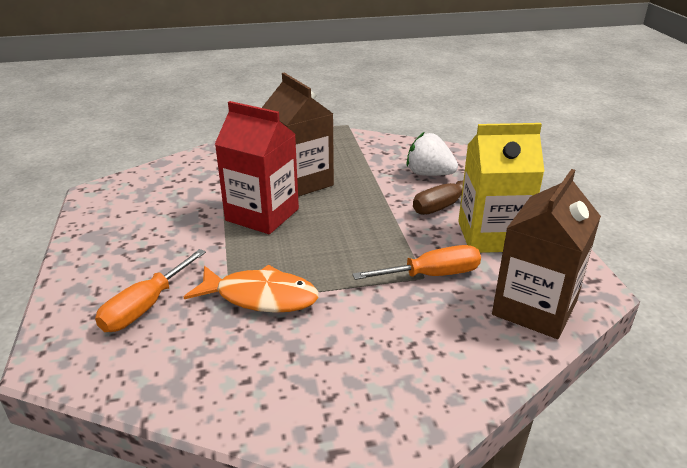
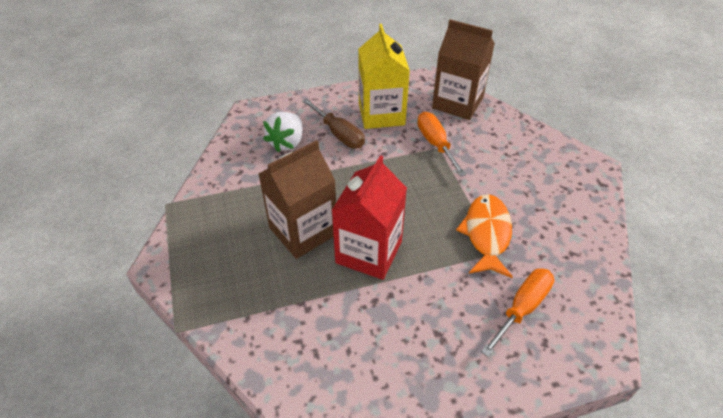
camera: 95 degrees left, 15 degrees up
orange screwdriver [95,249,206,332] -> orange screwdriver turned 75 degrees counterclockwise [481,268,554,357]

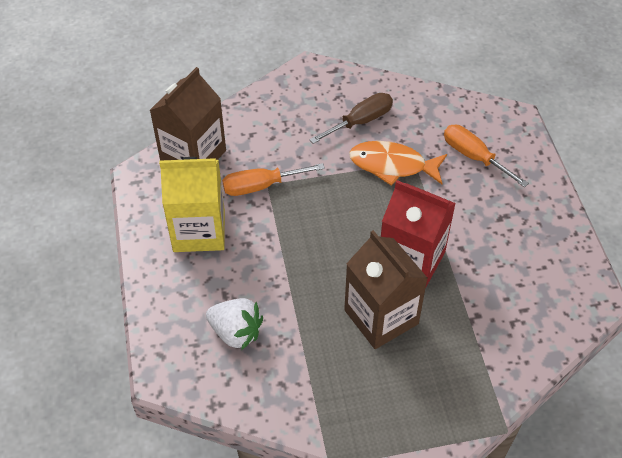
camera: 85 degrees left, 5 degrees up
brown screwdriver [302,98,365,149] -> brown screwdriver moved to [309,93,393,144]

